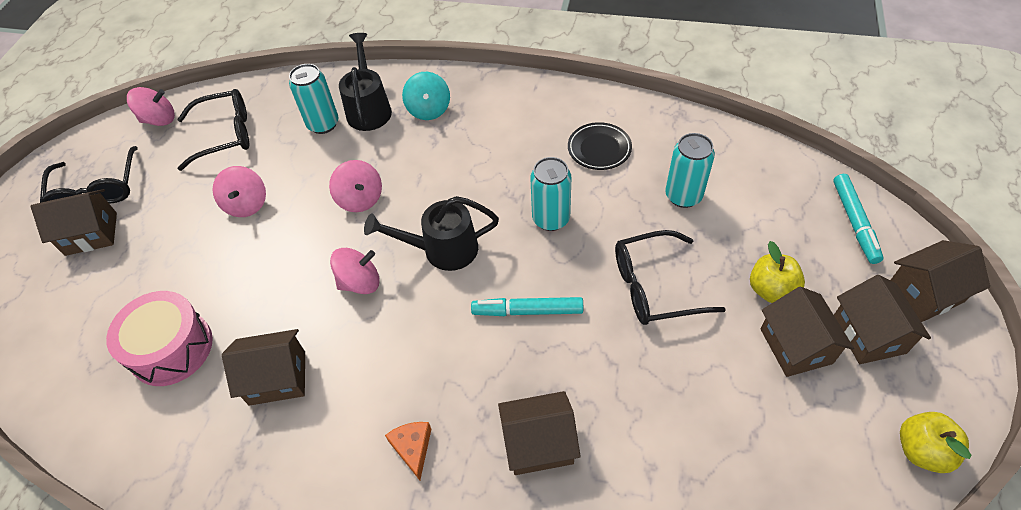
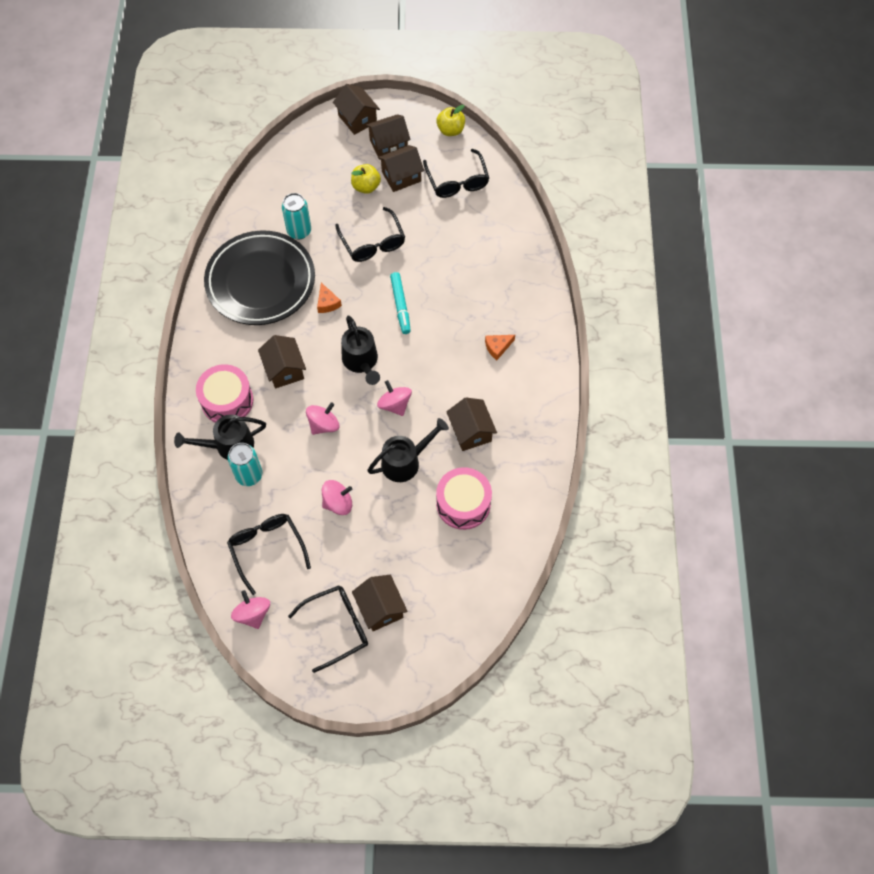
camera: 105 degrees left, 10 degrees up
turquoise spinning top [402,72,450,120] -> pink drum [196,364,254,423]
brown house [498,391,581,475] -> brown house moved to [258,335,306,388]
turquoise can [530,157,571,231] -> orange cheese [317,283,342,313]
black plate [568,122,632,170] -> black plate [204,231,315,325], size x2.40
turquoise marker [833,174,884,264] -> none
none -> black watering can [367,418,449,482]
none -> black glasses [423,149,489,198]

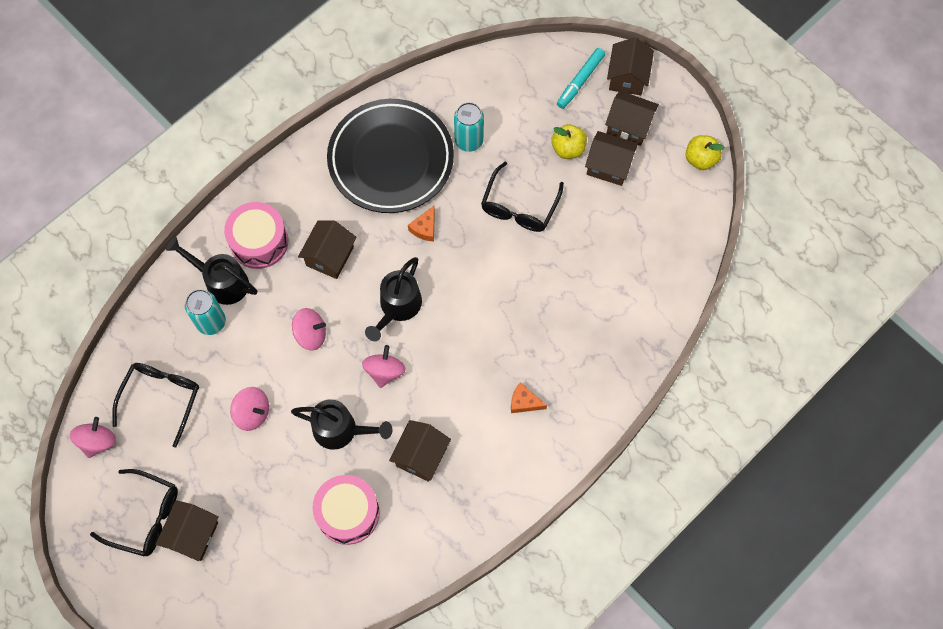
camera: 45 degrees right, 5 degrees up
turquoise marker [390,272,411,334] -> turquoise marker moved to [557,48,605,109]
black glasses [423,149,489,198] -> none

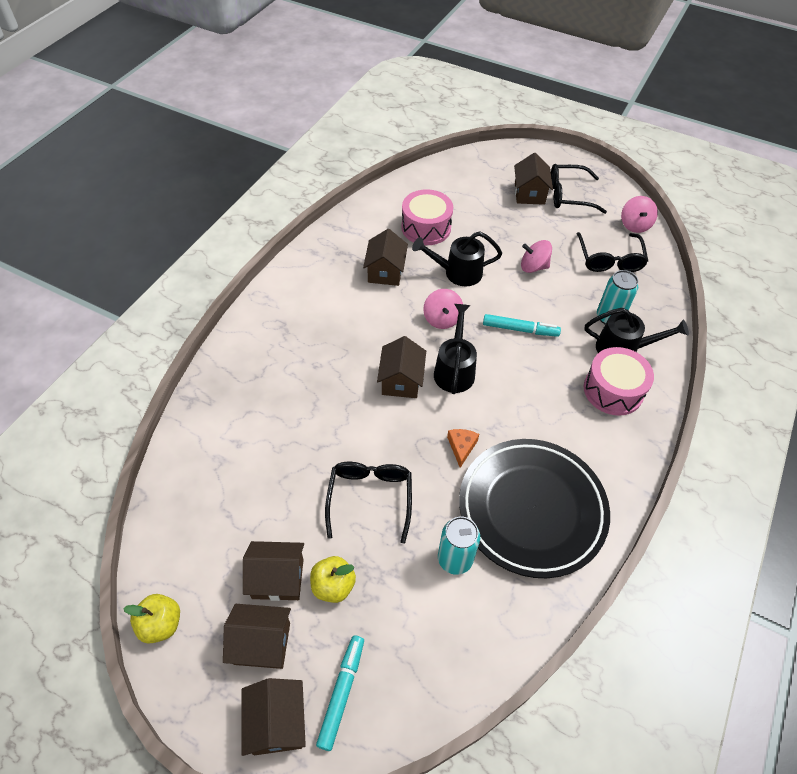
camera: 160 degrees right, 15 degrees down
pink spinning top [292,308,326,351] -> turquoise marker [483,314,561,337]
brown house [298,220,357,279] -> brown house moved to [377,336,426,398]
orange cheese [511,382,547,413] -> none

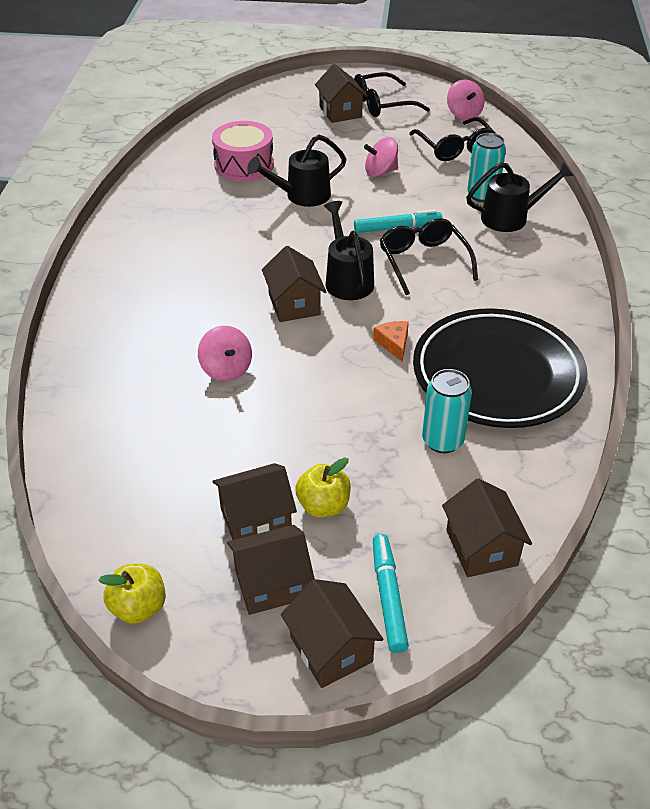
camera: 20 degrees left, 10 degrees down
black glasses [325,462,412,544] -> black glasses moved to [379,218,478,295]
brown house [363,229,408,286] -> brown house moved to [442,478,532,577]
pink spinning top [423,289,463,329] -> pink spinning top moved to [198,326,252,381]
pink drum [584,347,654,416] -> none

